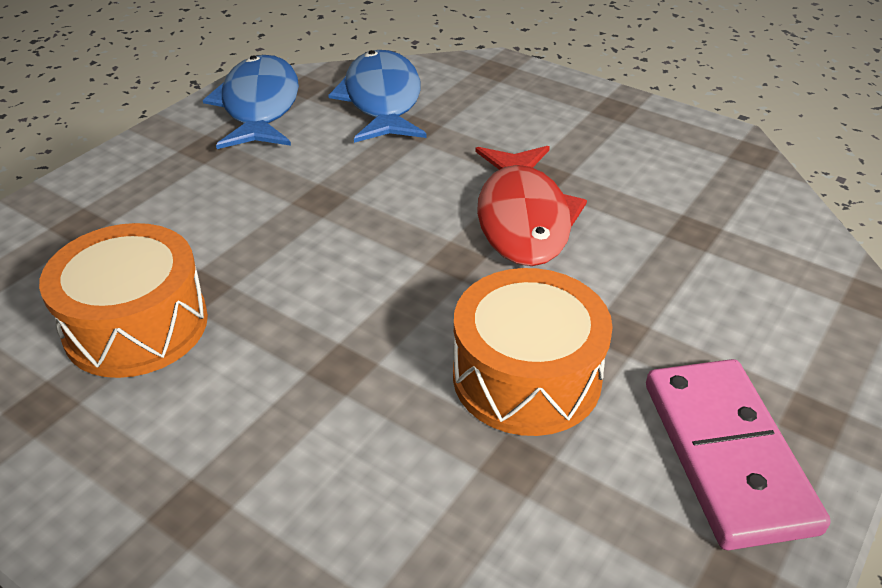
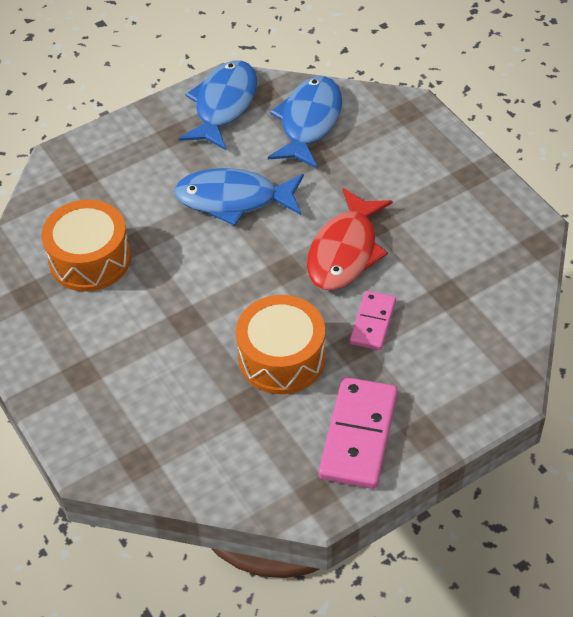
camera: 25 degrees right, 10 degrees up
none -> blue fish [174,168,304,226]
none -> pink domino [350,291,396,350]

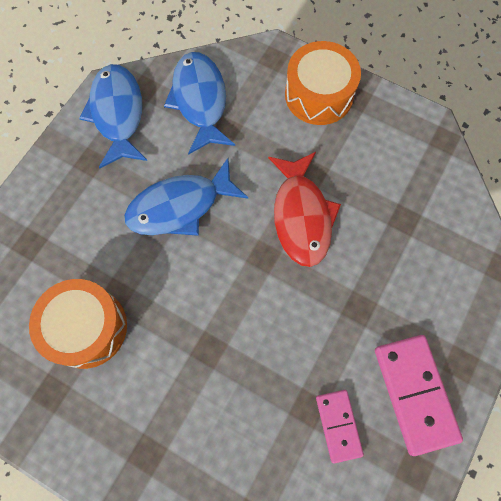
camera: 30 degrees left, 20 degrees up
orange drum [236,295,325,394] -> orange drum moved to [285,41,361,125]
pink domino [350,291,396,350] -> pink domino moved to [316,390,364,463]

